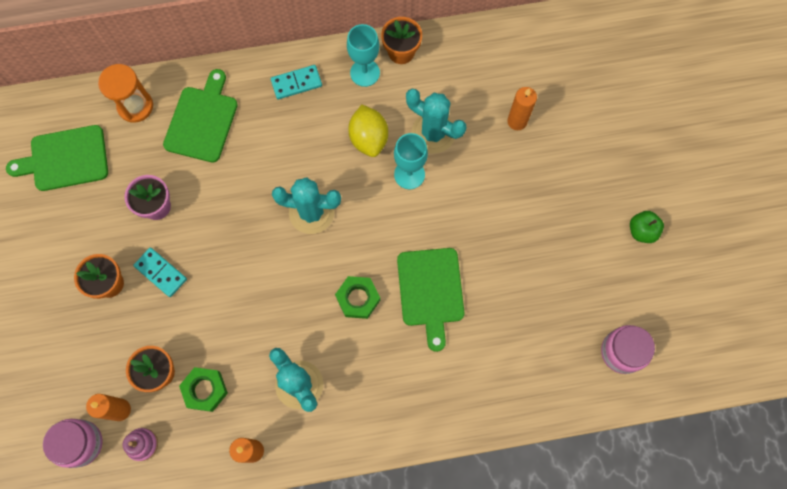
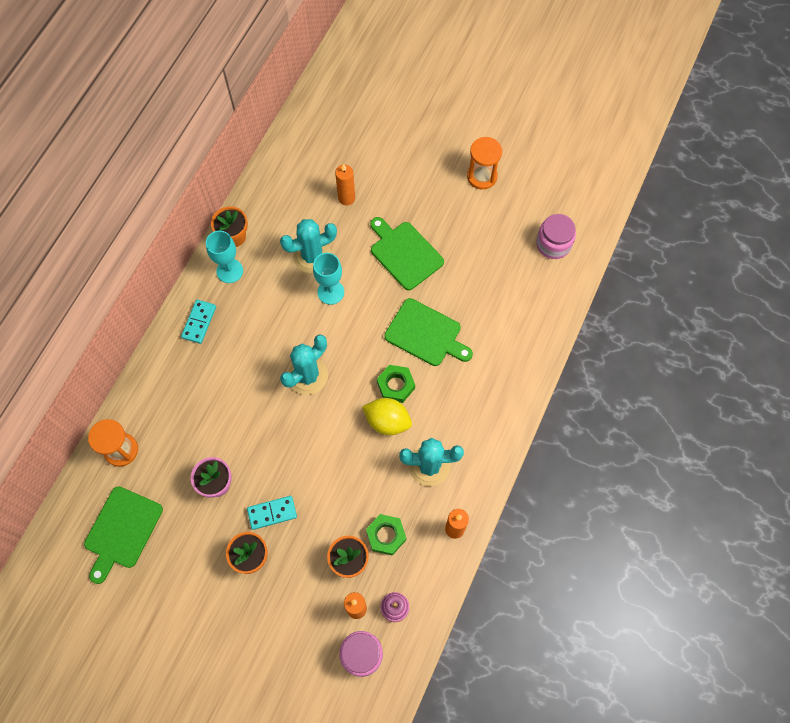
camera: 55 degrees left, 5 degrees down
green cutting board [163,69,238,163] -> green cutting board moved to [370,217,444,290]
yellow lemon [348,105,388,157] -> yellow lemon moved to [362,398,412,435]
green apple [630,211,664,243] -> orange hourglass [467,137,502,190]

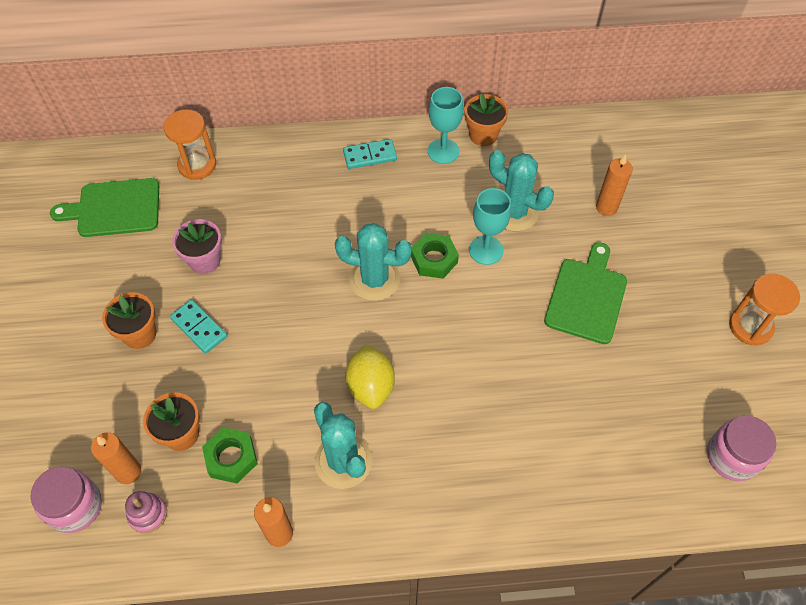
camera: 60 degrees right, 10 degrees down
green nut [377,365,415,403] -> green nut moved to [411,233,459,279]
green cutting board [384,298,473,366] -> none

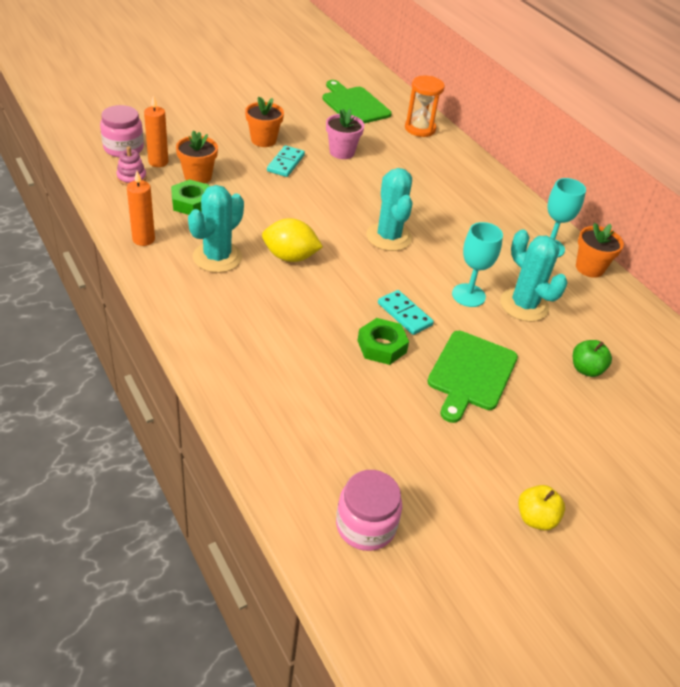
camera: 60 degrees right, 15 degrees down
turquoise domino [343,139,397,169] -> turquoise domino moved to [378,290,434,335]
yellow lemon [345,344,395,409] -> yellow lemon turned 45 degrees clockwise [262,218,323,262]
green nut [411,233,459,279] -> green nut moved to [357,318,409,365]
turquoise cactus [489,150,554,231] -> turquoise cactus turned 45 degrees counterclockwise [500,229,568,322]
green cutting board [544,242,627,344] -> green cutting board turned 120 degrees clockwise [427,331,518,423]
orange candle [596,154,633,216] -> green apple [573,340,612,377]
orange hourglass [729,273,800,345] -> yellow apple [518,485,565,530]

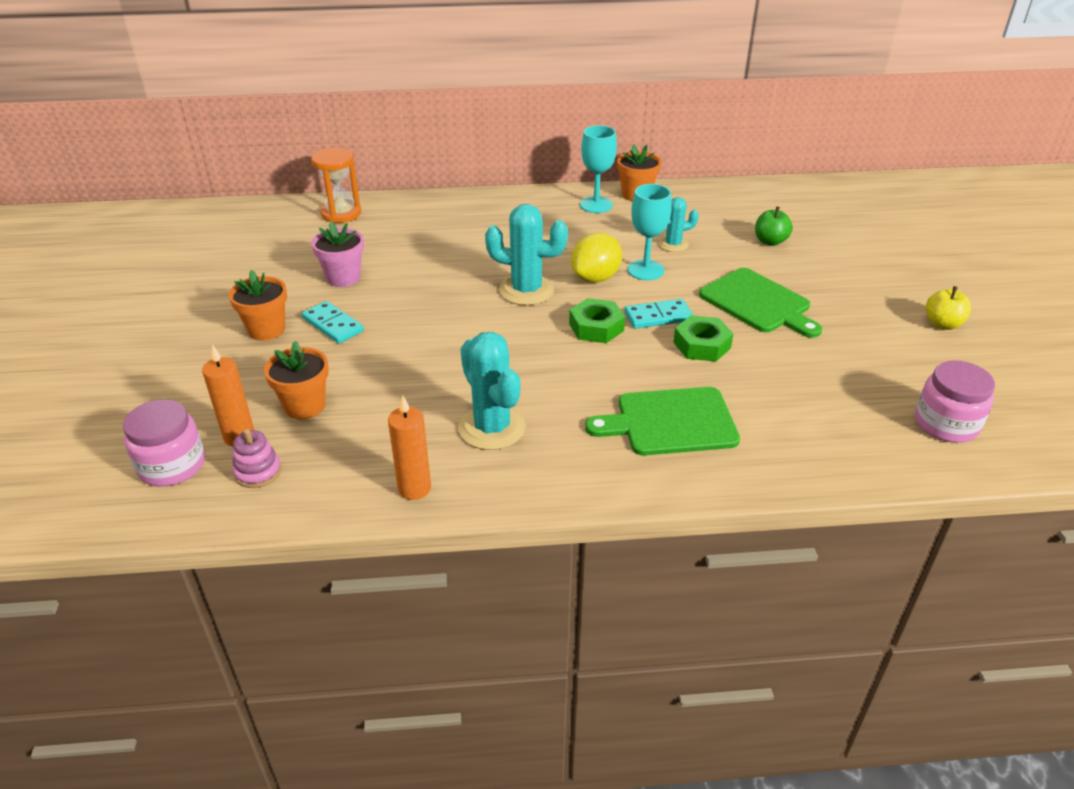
camera: 60 degrees left, 5 degrees down
green nut [171,179,210,215] -> green nut moved to [569,298,625,343]
yellow lemon [262,218,323,262] -> yellow lemon moved to [571,232,622,283]
green cutting board [322,80,392,123] -> green cutting board moved to [585,387,740,455]
turquoise cactus [500,229,568,322] -> turquoise cactus [658,197,699,252], size x0.59

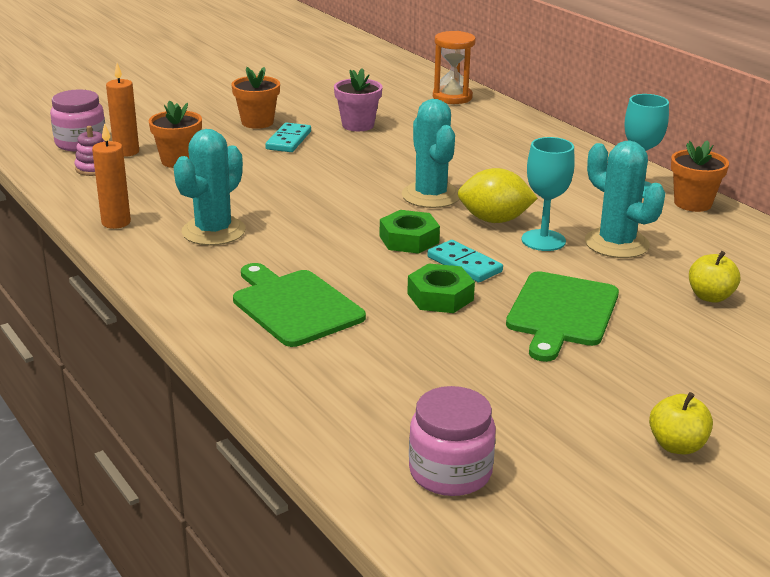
camera: 60 degrees right, 10 degrees down
turquoise cactus [658,197,699,252] -> turquoise cactus [585,140,665,258], size x1.70
green apple [755,206,793,246] -> yellow apple [689,251,740,302]

